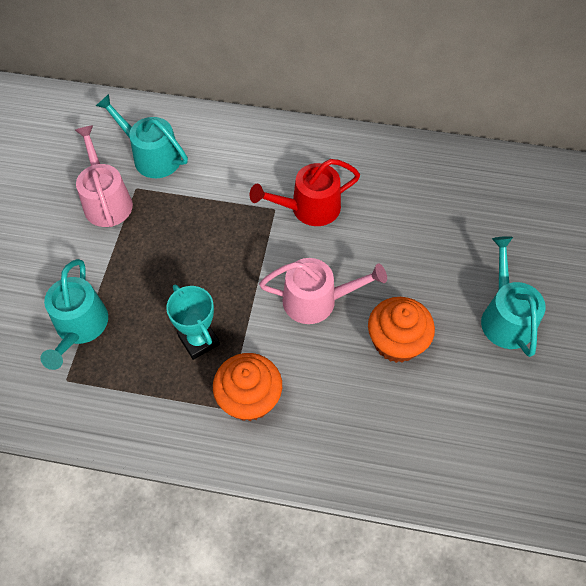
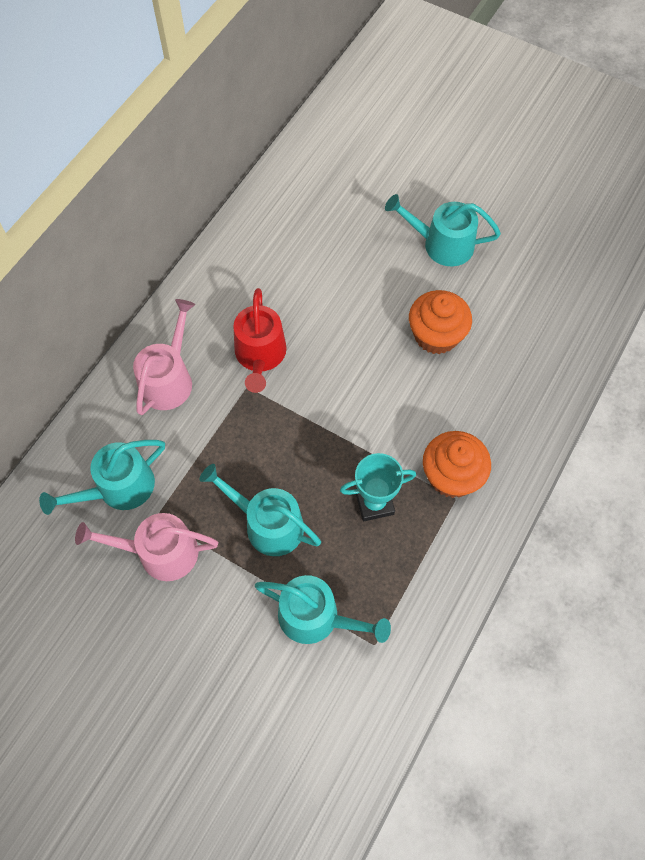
camera: 70 degrees left, 5 degrees up
pink watering can [259,258,387,324] -> pink watering can moved to [133,299,195,415]
none -> turquoise watering can [199,464,321,556]

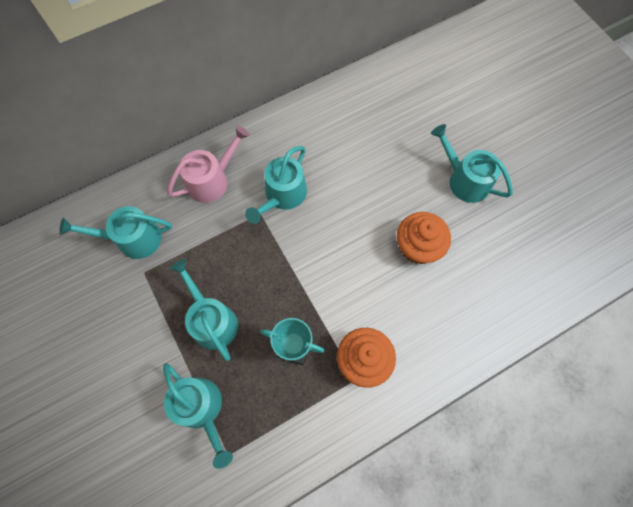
camera: 30 degrees right, 5 degrees up
pink watering can [75,513,218,581] -> none
red watering can [233,288,287,393] -> turquoise watering can [245,146,307,224]

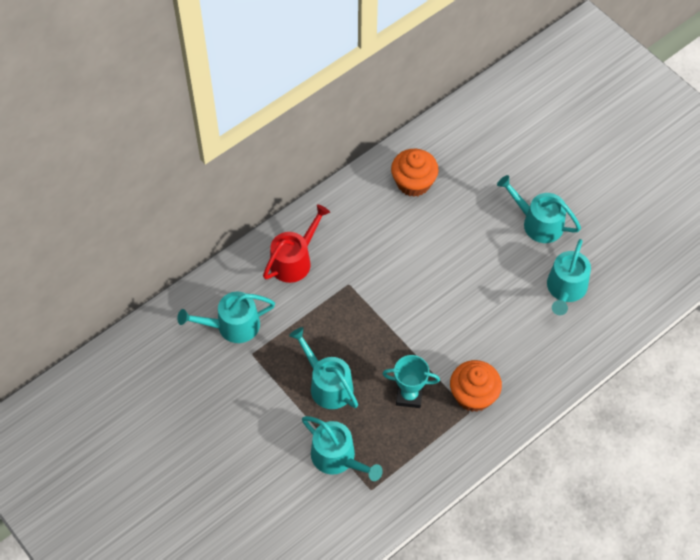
camera: 10 degrees left, 10 degrees down
pink watering can [167,126,250,203] -> red watering can [263,204,330,283]
turquoise watering can [245,146,307,224] -> turquoise watering can moved to [547,239,591,315]
orange cupcake [397,212,451,264] -> orange cupcake moved to [391,149,439,197]

